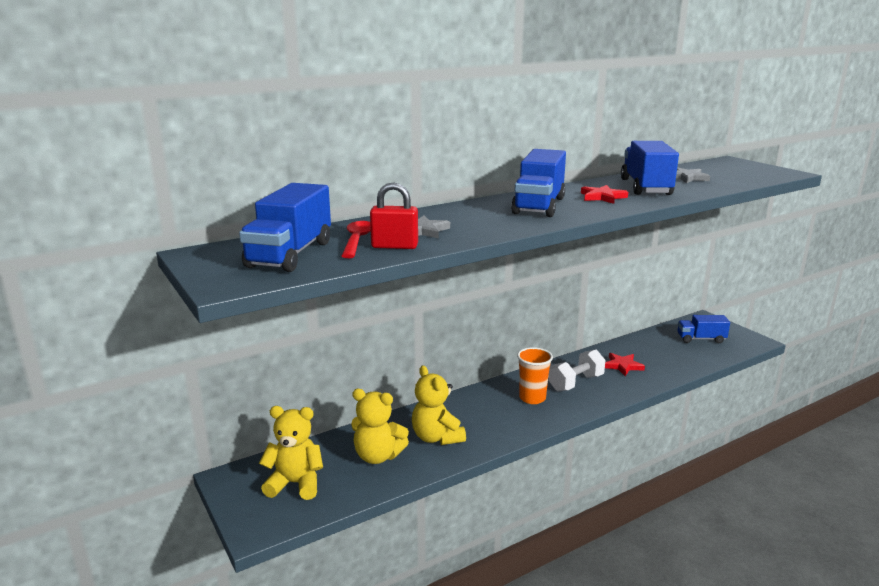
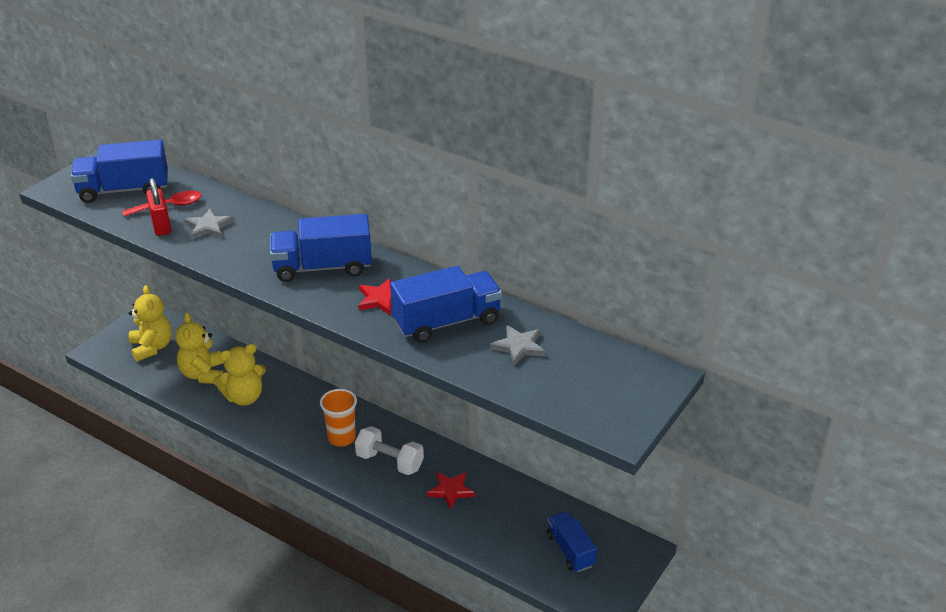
camera: 65 degrees right, 15 degrees up
yellow teddy bear [412,365,466,445] -> yellow teddy bear turned 150 degrees counterclockwise [213,344,266,406]

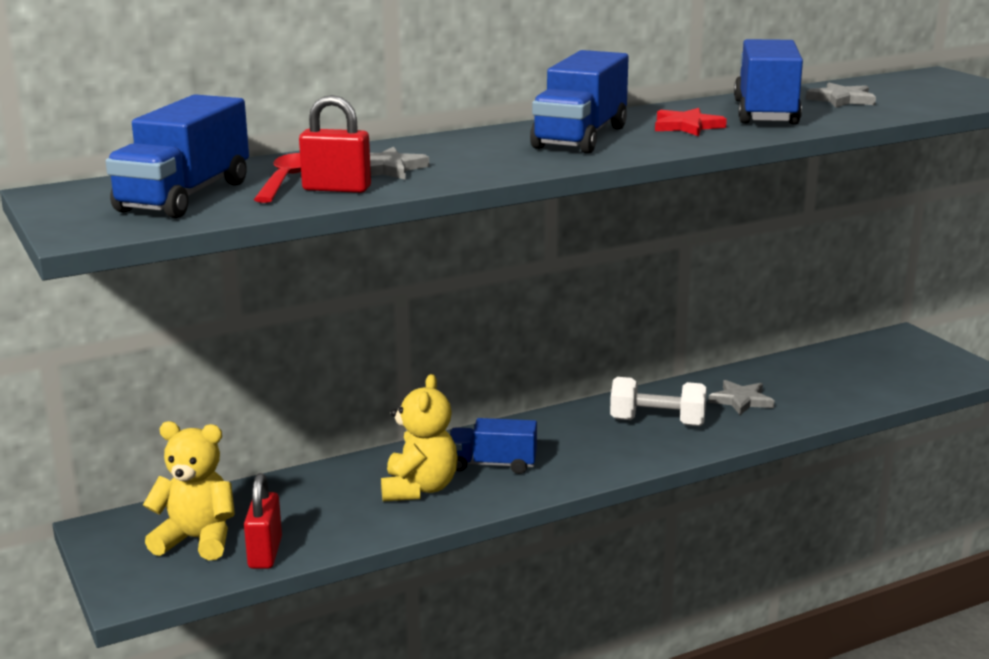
camera: 60 degrees left, 15 degrees down
yellow teddy bear [175,313,224,384] -> none
orange cup [320,389,357,447] -> none
white dumbbell [355,426,424,475] -> white dumbbell turned 45 degrees clockwise [610,377,707,426]
red star [427,472,475,510] -> grey star [708,380,775,415]
blue truck [547,512,597,572] -> blue truck moved to [450,418,537,474]
none -> red padlock [244,473,282,569]

